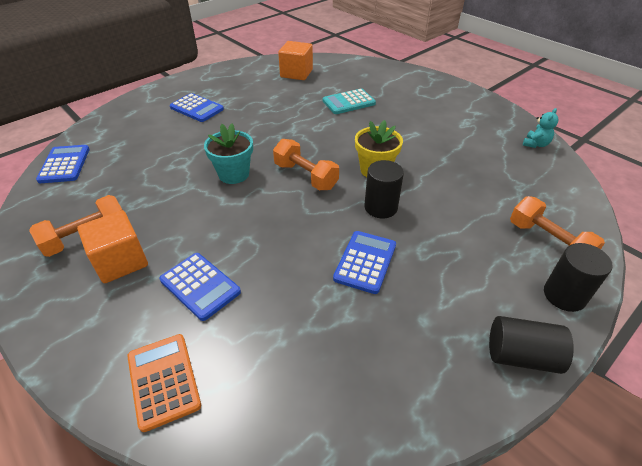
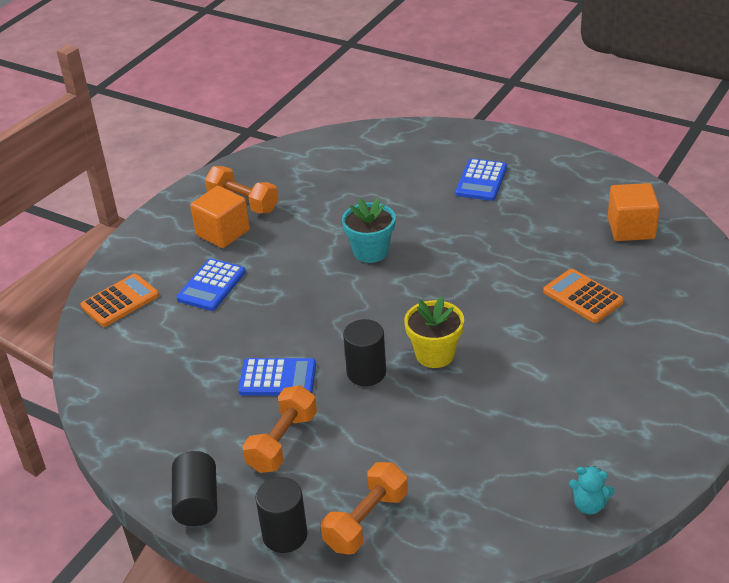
camera: 75 degrees right, 5 degrees down
blue calculator [36,145,90,183] -> none
orange dumbbell [273,139,339,190] -> orange dumbbell moved to [243,385,317,473]
turquoise calculator [323,89,376,114] -> orange calculator [543,269,624,323]

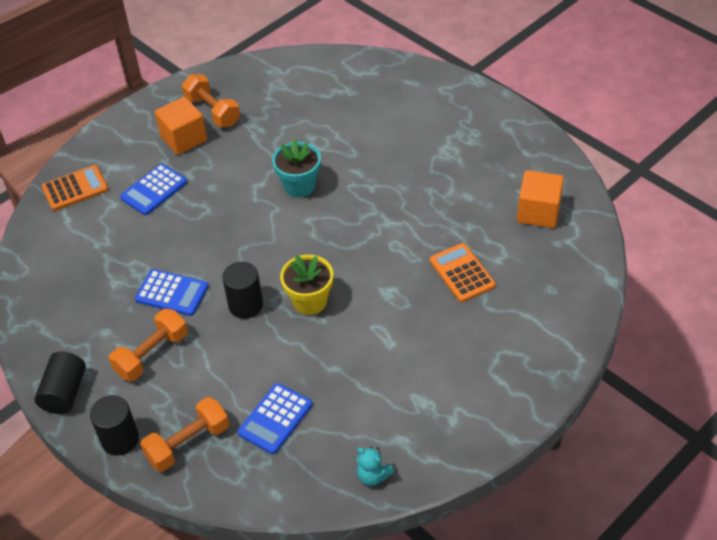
camera: 15 degrees right, 10 degrees up
blue calculator [455,158,507,201] -> blue calculator moved to [238,383,312,454]

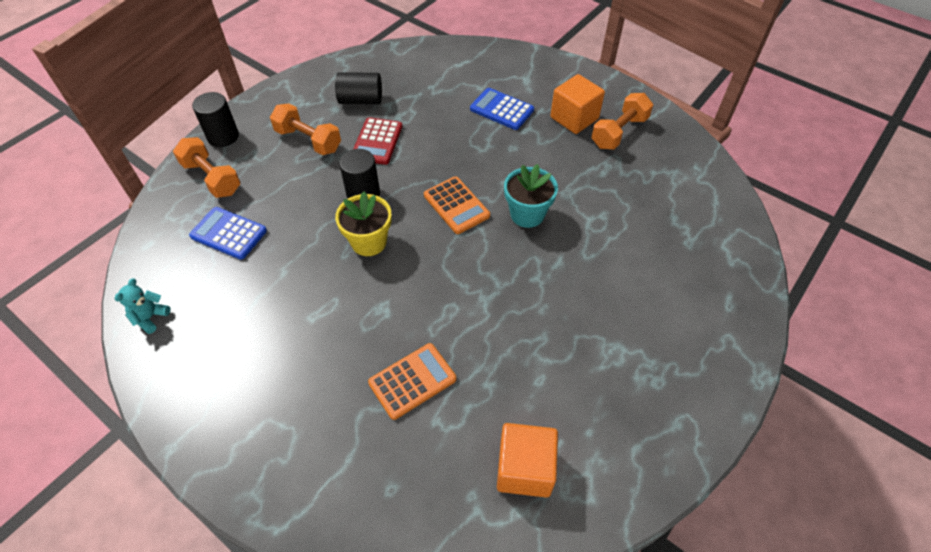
camera: 80 degrees right, 5 degrees up
black cylinder [35,352,86,414] -> black cylinder moved to [335,72,382,104]
orange calculator [42,165,108,211] -> orange calculator moved to [424,177,490,234]
blue calculator [135,269,208,316] -> red calculator [353,117,402,165]

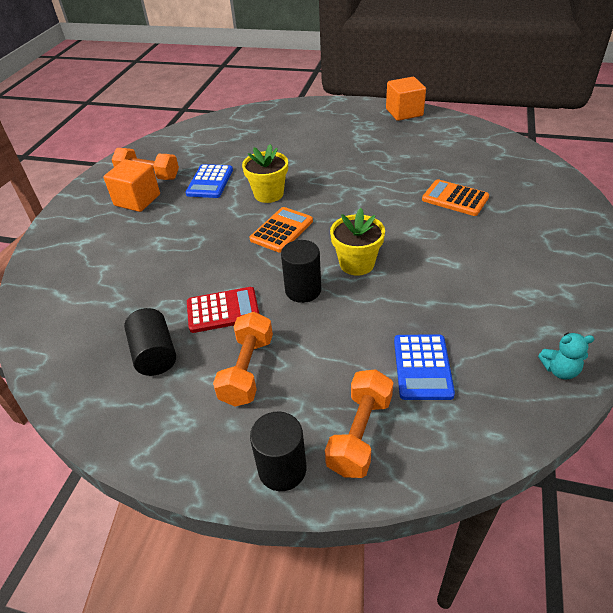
camera: 110 degrees left, 10 degrees down
blue calculator [470,88,534,130] -> blue calculator moved to [186,164,233,198]
orange cube [497,423,558,498] -> orange cube moved to [386,77,426,121]
turquoise flower pot [504,164,558,228] -> yellow flower pot [242,144,288,203]

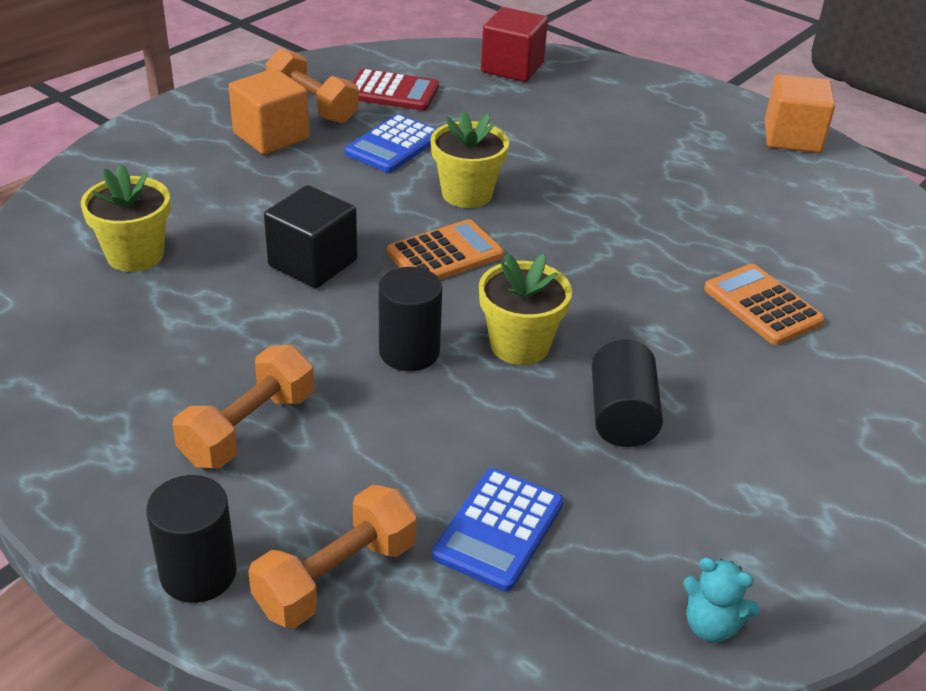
camera: 20 degrees right, 5 degrees down
black cylinder [124,308,176,376] -> black cylinder moved to [592,340,663,447]
red calculator [187,287,259,333] -> red calculator moved to [352,69,439,111]
none -> yellow flower pot [81,164,170,272]
none -> black cube [264,185,358,288]
none -> red cube [481,7,548,82]

